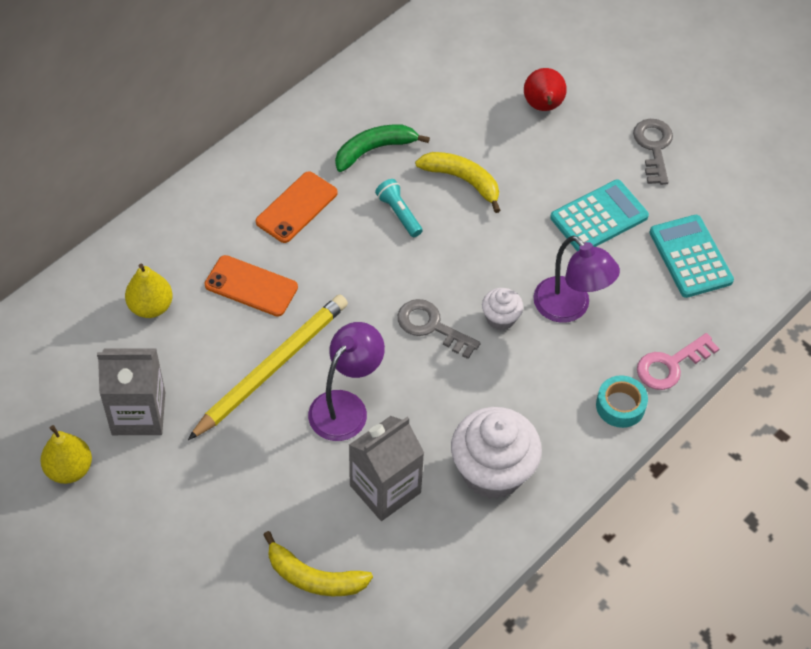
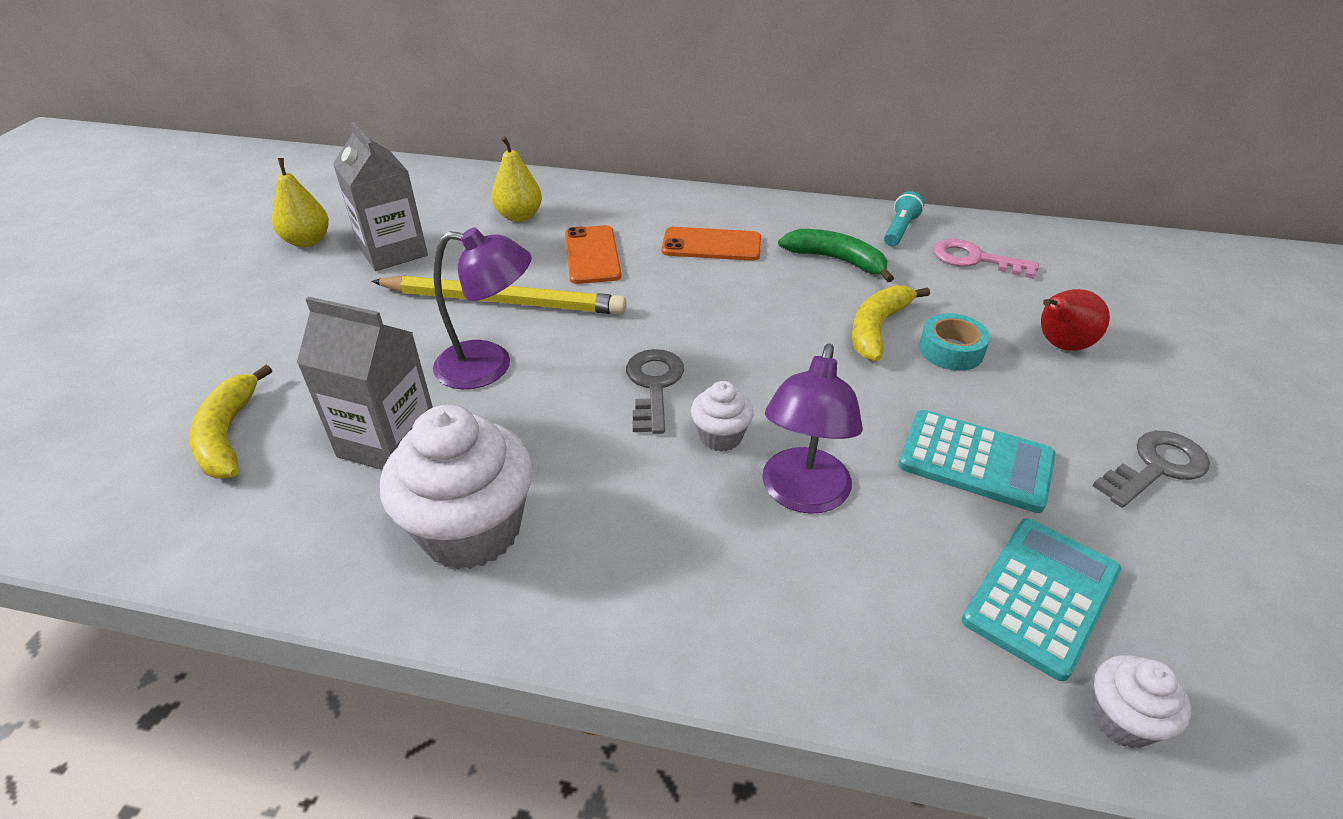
camera: 60 degrees right, 15 degrees down
turquoise flashlight [375,179,423,237] -> turquoise flashlight moved to [884,191,924,246]
yellow banana [415,152,501,213] -> yellow banana turned 150 degrees counterclockwise [852,285,930,361]
turquoise tape [596,375,648,428] -> turquoise tape moved to [919,313,990,371]
pink key [637,333,720,390] -> pink key moved to [933,239,1039,278]
none -> white cupcake [1091,655,1191,748]

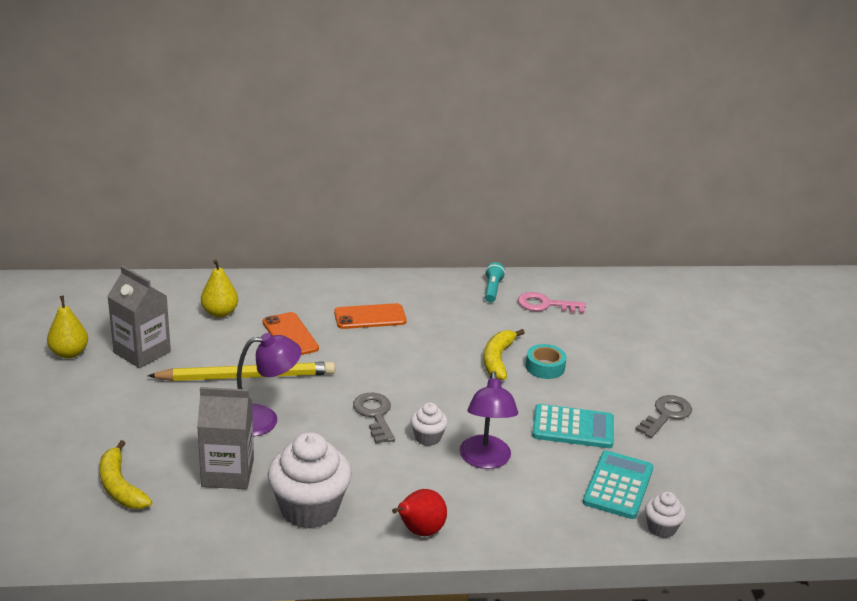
camera: 20 degrees left, 10 degrees down
green banana [778,229,894,282] -> none
red pear [1041,289,1110,351] -> red pear moved to [392,489,447,536]

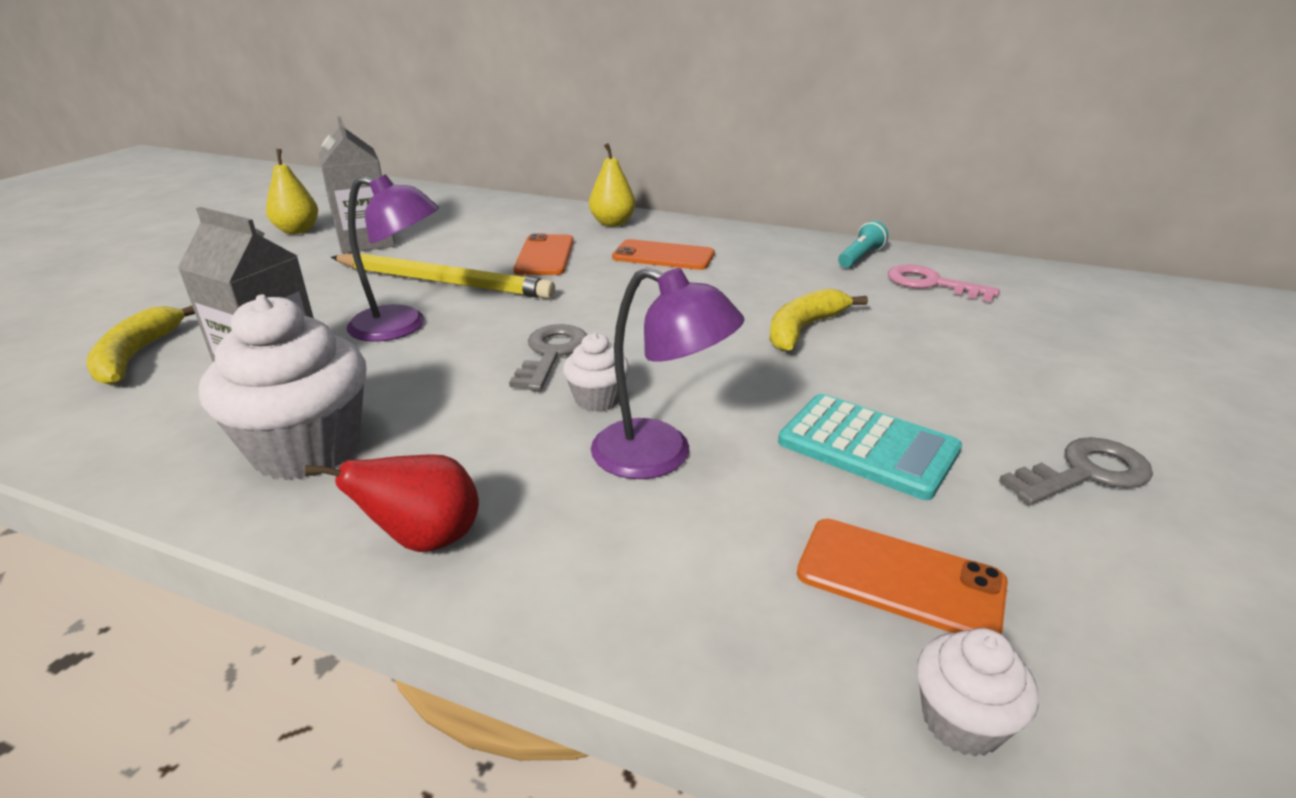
camera: 30 degrees right, 0 degrees up
yellow pear [201,259,238,318] -> yellow pear moved to [589,143,635,227]
purple lamp [460,371,518,469] -> purple lamp turned 90 degrees counterclockwise [591,267,744,479]
turquoise tape [526,344,567,379] -> none
turquoise calculator [583,451,654,519] -> orange phone [797,519,1008,634]

